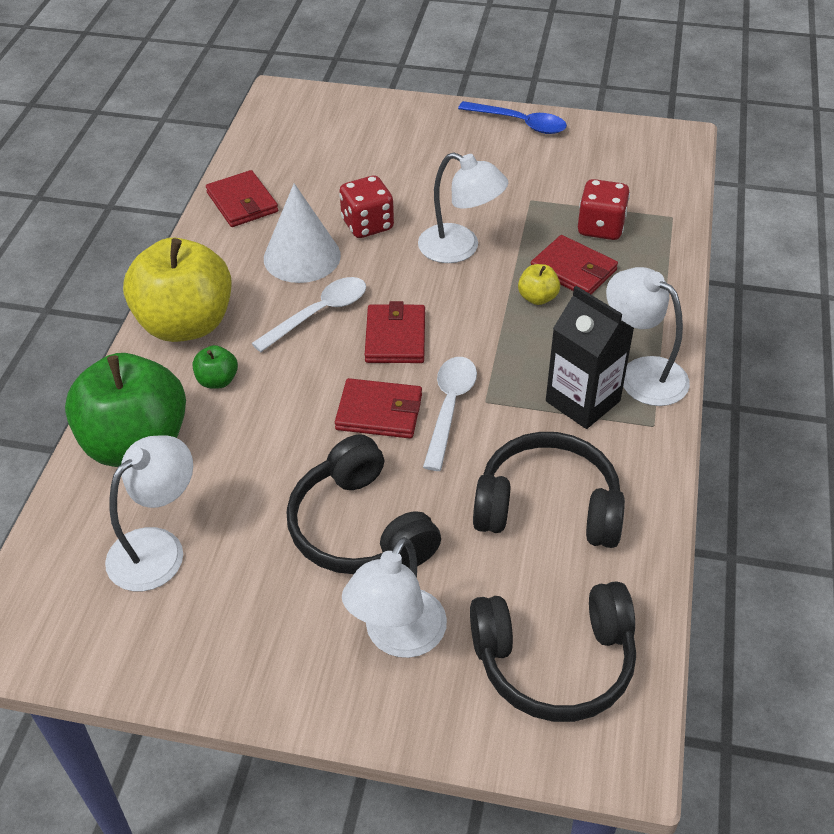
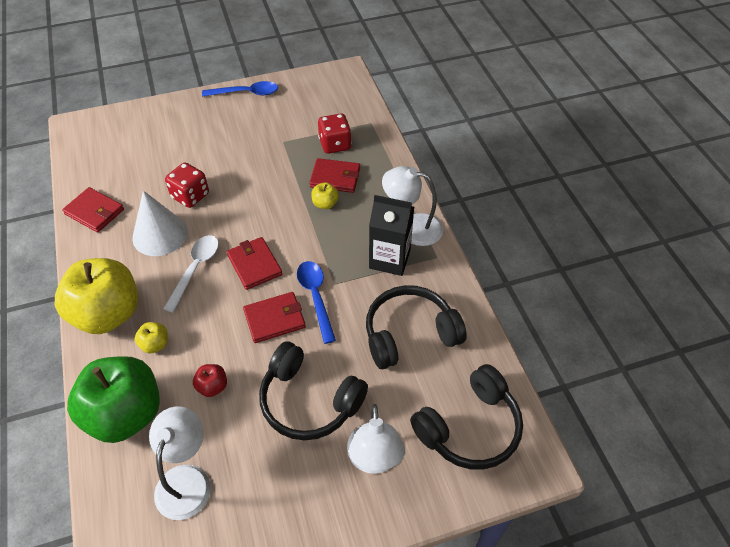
camera: 30 degrees left, 5 degrees up
green apple [193,345,238,389] -> yellow apple [135,322,168,354]
white lamp [418,153,508,263] -> none
white spoon [423,357,477,471] -> blue spoon [297,261,336,344]
none -> red apple [193,364,227,397]

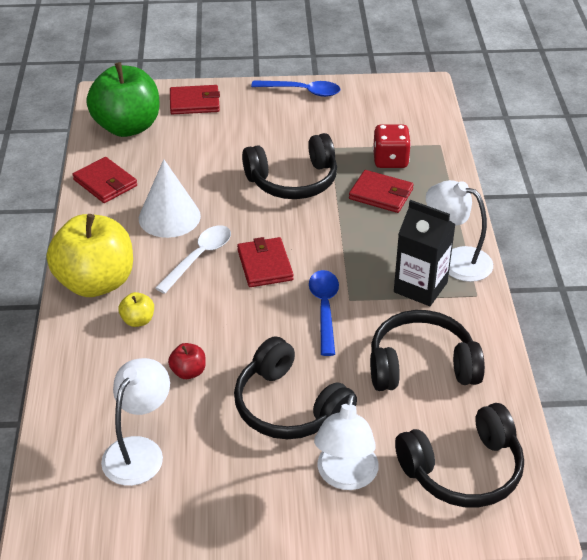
camera: 15 degrees right, 10 degrees down
green apple [67,356,160,443] -> green apple moved to [86,62,160,137]
red dice [165,163,209,208] -> none
red wallet [243,292,306,343] -> red wallet moved to [170,85,220,114]
yellow apple [311,182,339,209] -> none
none -> black headphones [242,133,337,199]

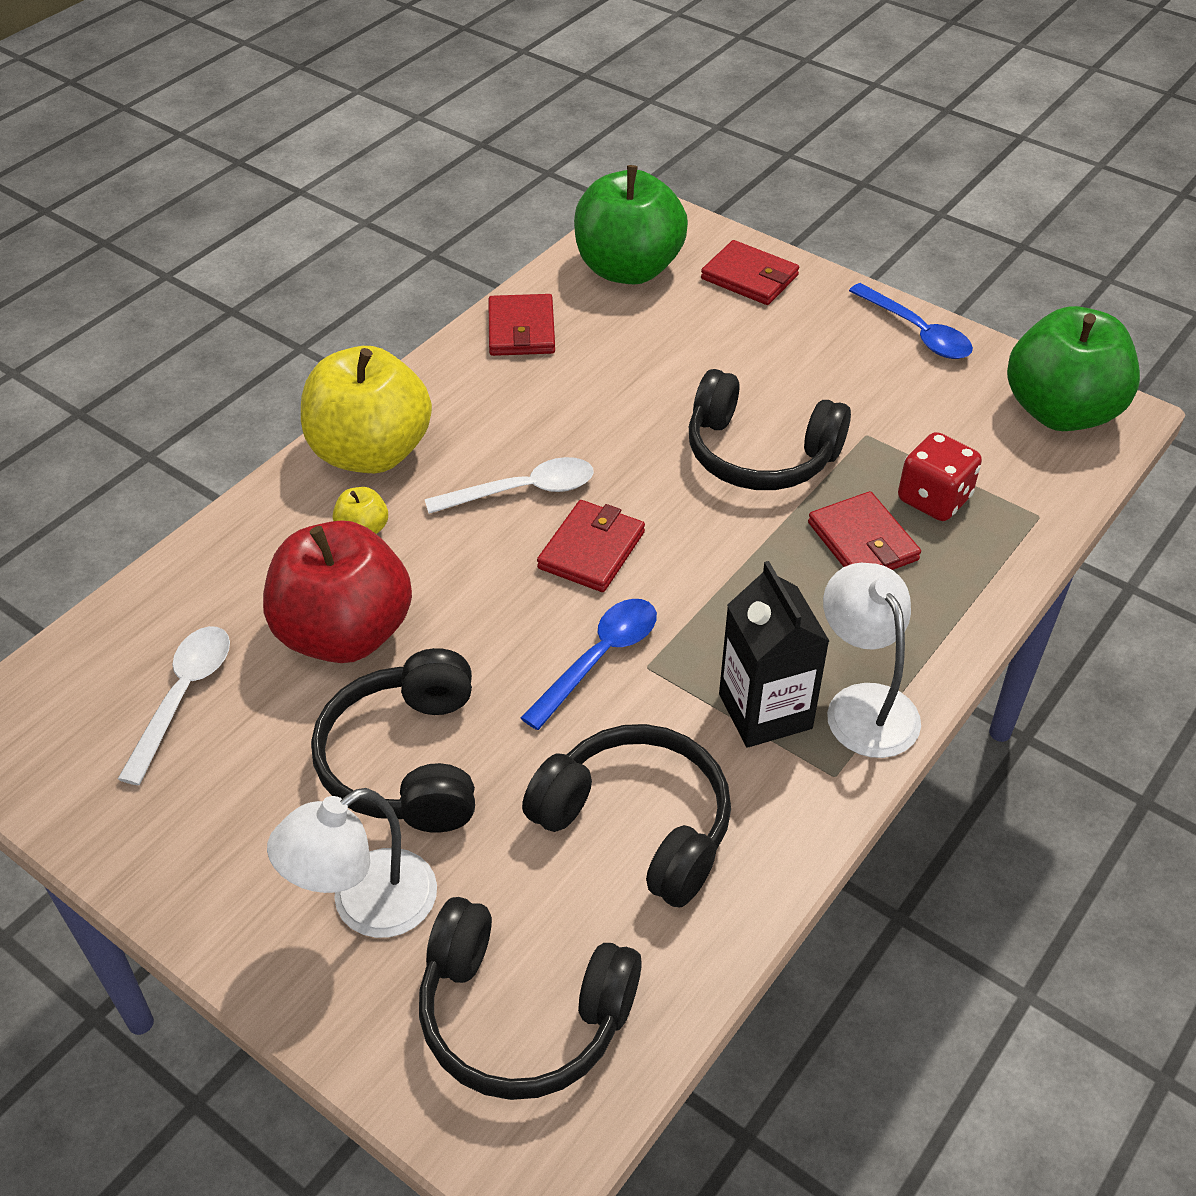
camera: 40 degrees right, 5 degrees up
white lamp [101,358,170,486] -> white spoon [118,626,230,786]
white cone [139,159,201,238] -> none
red apple [168,343,206,379] -> red apple [263,520,412,663], size x2.45
none -> green apple [1007,306,1140,431]

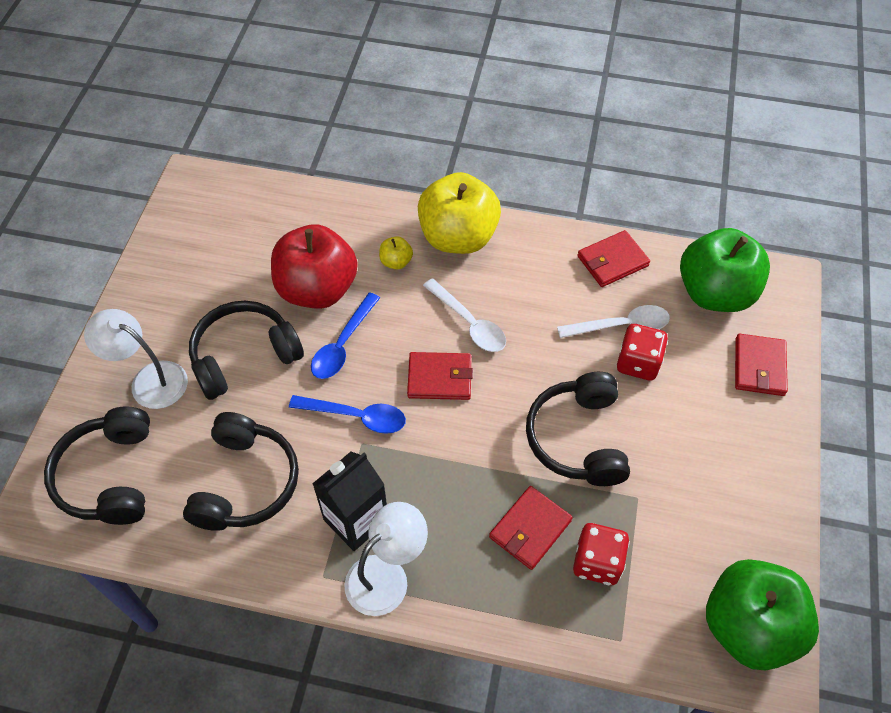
camera: 65 degrees right, 10 degrees up
white spoon [118,626,230,786] -> white spoon moved to [557,305,670,338]
blue spoon [849,283,973,359] -> blue spoon moved to [311,292,380,379]
none -> red dice [617,324,668,380]

